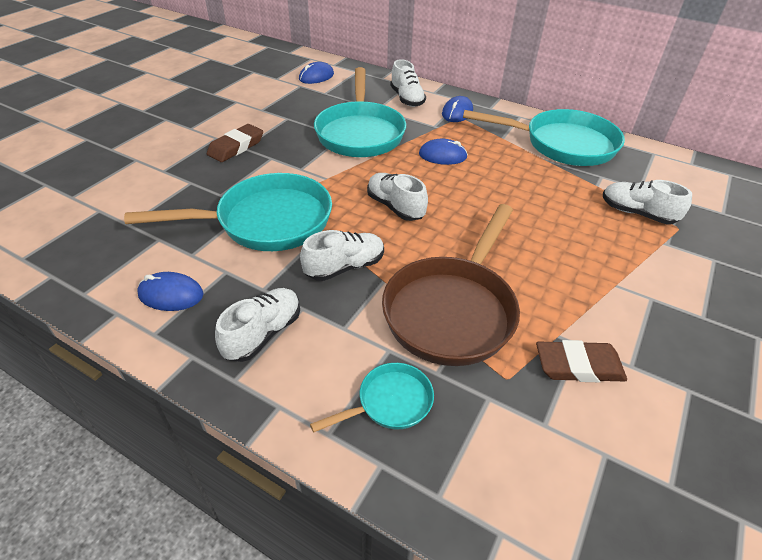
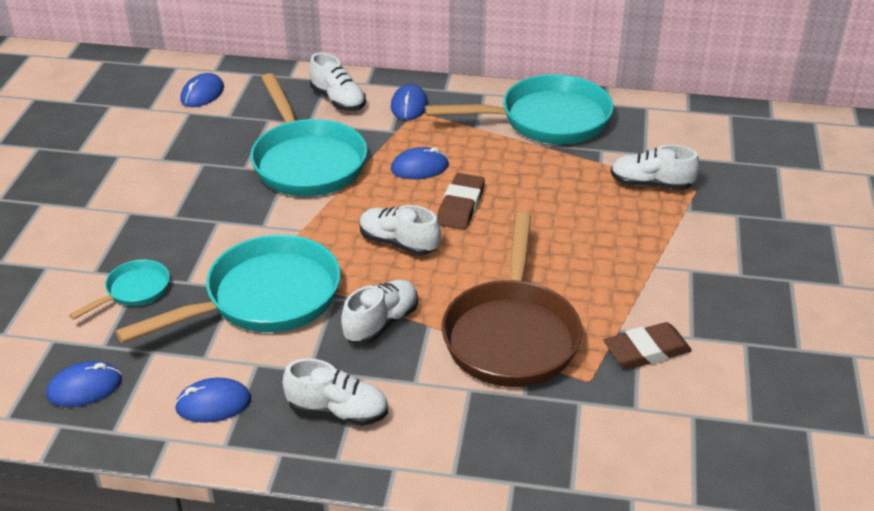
camera: 20 degrees left, 5 degrees down
brown eraser [207,124,263,162] -> brown eraser moved to [437,173,485,230]
white shoe [215,288,300,362] -> white shoe turned 90 degrees clockwise [283,358,388,426]
turquoise pan [310,363,434,433] -> turquoise pan moved to [69,259,170,320]
none -> blue mouse [47,361,122,407]

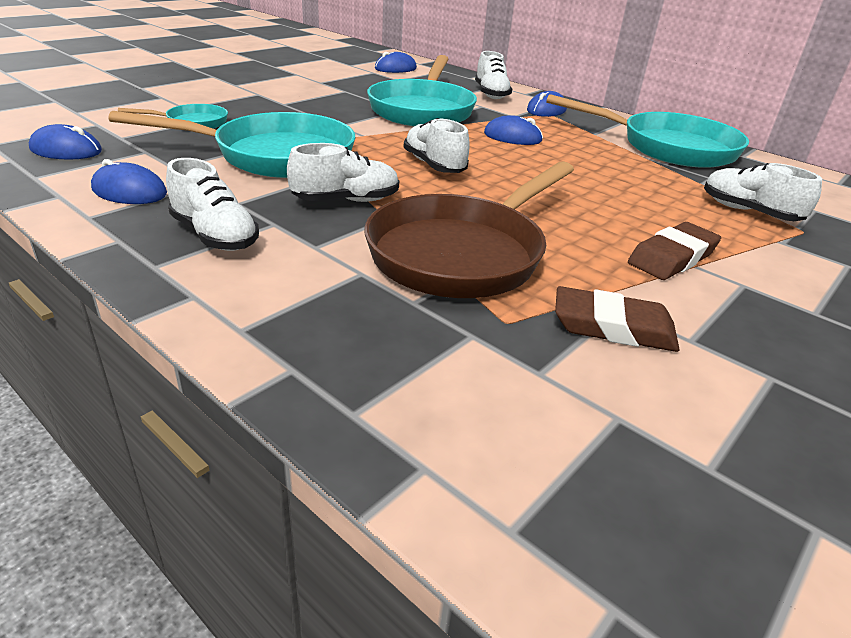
camera: 30 degrees right, 5 degrees down
brown eraser [437,173,485,230] -> brown eraser moved to [628,222,721,280]

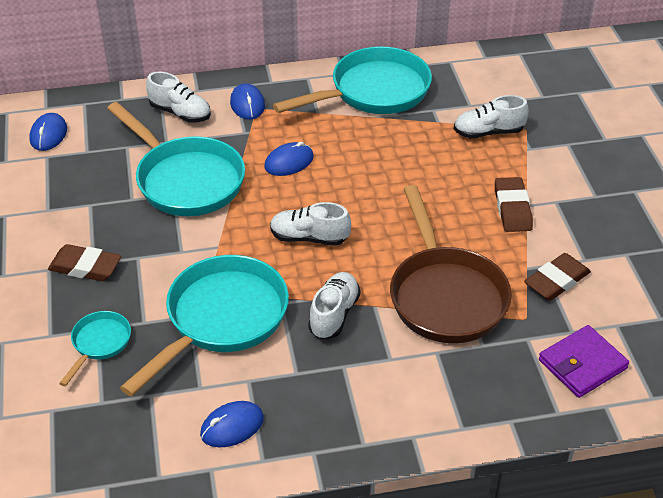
camera: 50 degrees left, 10 degrees up
blue mouse [29,124,102,160] -> none
white shoe [166,158,259,251] -> none
none -> brown eraser [48,244,121,281]
none -> purple wallet [539,325,629,398]

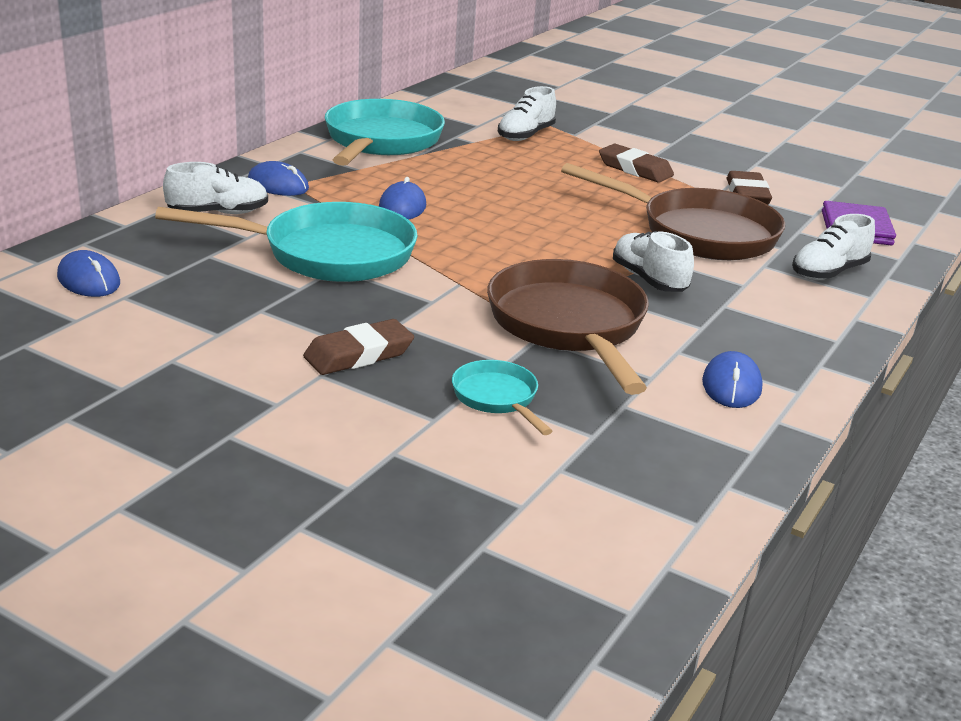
camera: 50 degrees left, 15 degrees down
turquoise pan [120,255,289,397] -> brown pan [487,259,649,395]
white shoe [270,202,351,246] -> white shoe moved to [792,214,875,280]

